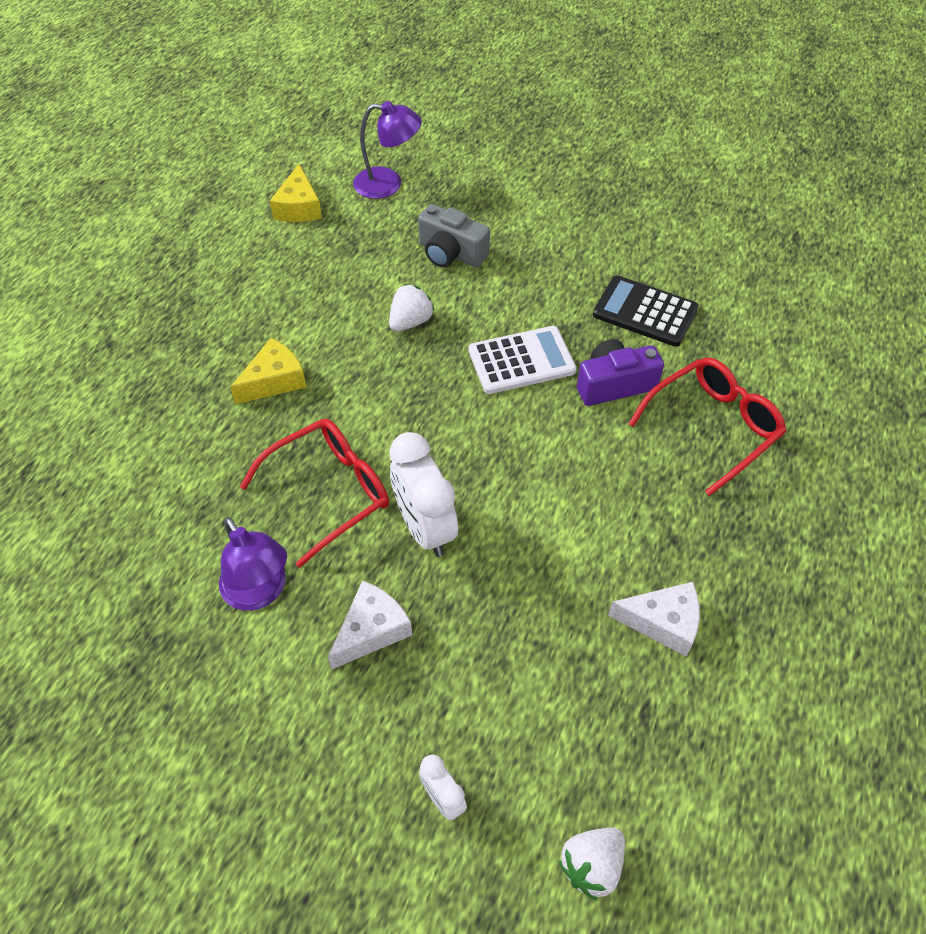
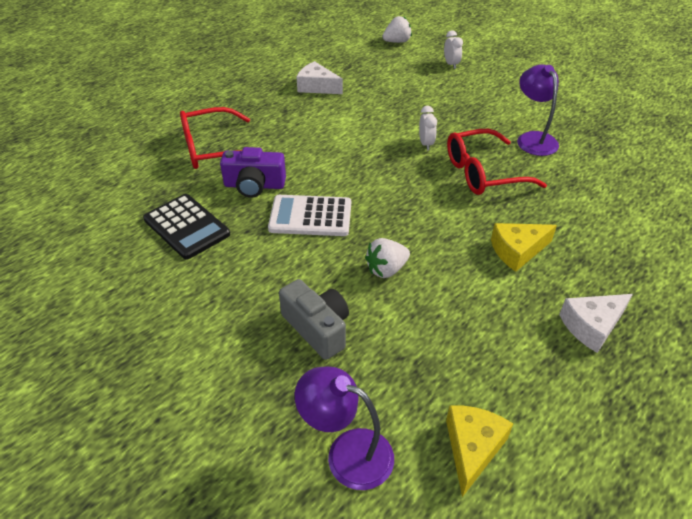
camera: 160 degrees left, 10 degrees down
white cheese [328,580,412,669] -> white cheese moved to [559,294,633,353]
white clock [389,432,458,557] -> white clock [419,106,437,150], size x0.51

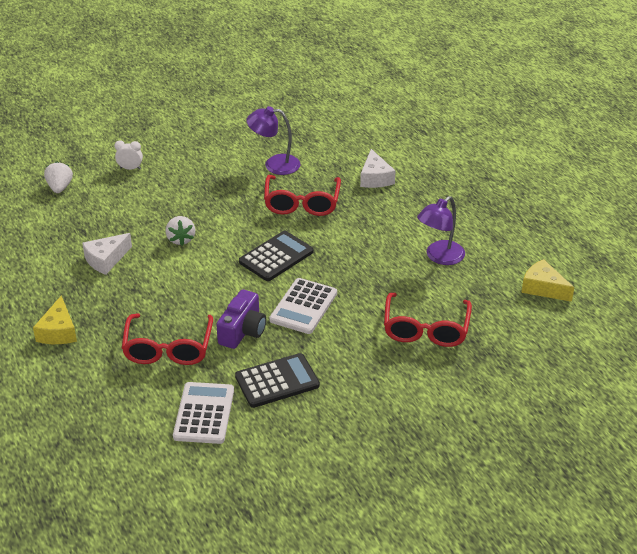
camera: 70 degrees left, 5 degrees down
grey camera [279,279,349,360] -> red glasses [384,293,472,347]
purple lamp [295,367,394,490] -> purple lamp moved to [417,196,465,265]
white strawberry [365,238,410,278] -> white strawberry moved to [166,216,195,246]
white clock [419,106,437,150] -> none
yellow cheese [491,223,557,272] -> yellow cheese moved to [33,296,77,344]
white cheese [559,294,633,353] -> white cheese moved to [360,149,396,188]
none -> white calculator [173,382,234,444]
none -> black calculator [239,231,314,281]

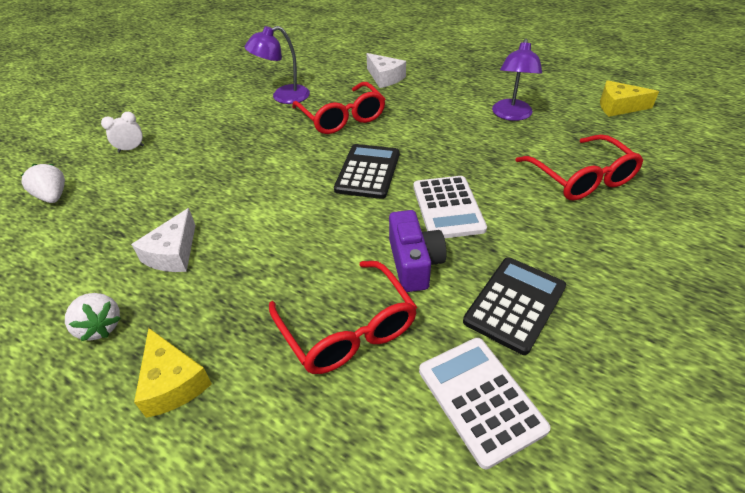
camera: 30 degrees left, 5 degrees up
white strawberry [166,216,195,246] -> white strawberry moved to [65,293,121,341]

